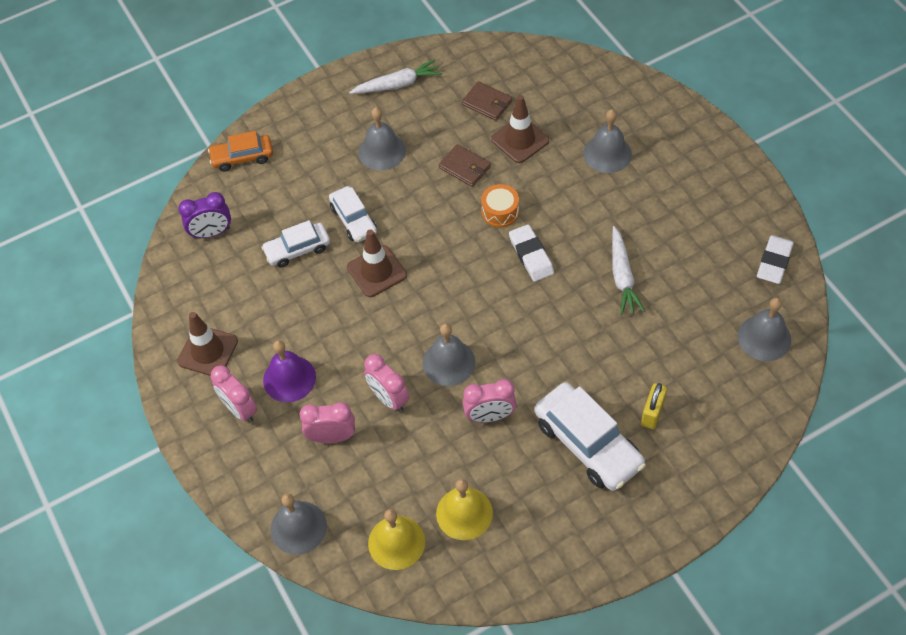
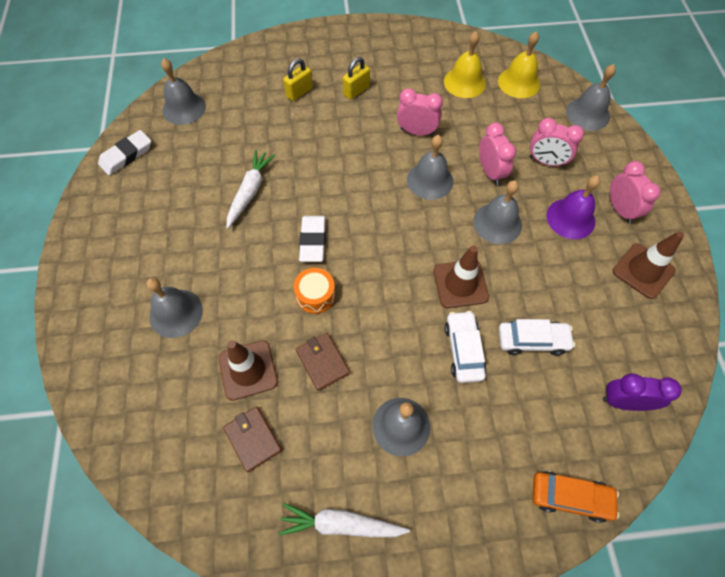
camera: 160 degrees left, 5 degrees up
white car [534,382,646,491] -> yellow padlock [343,57,370,100]
none -> grey bell [473,181,522,244]

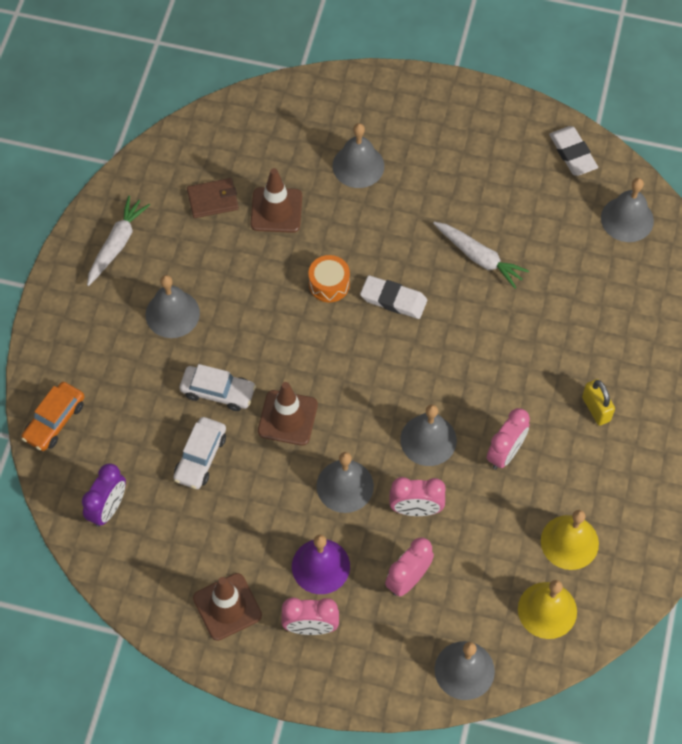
camera: 110 degrees right, 0 degrees up
yellow padlock [283,59,313,101] -> none
brown wallet [296,333,350,391] -> none

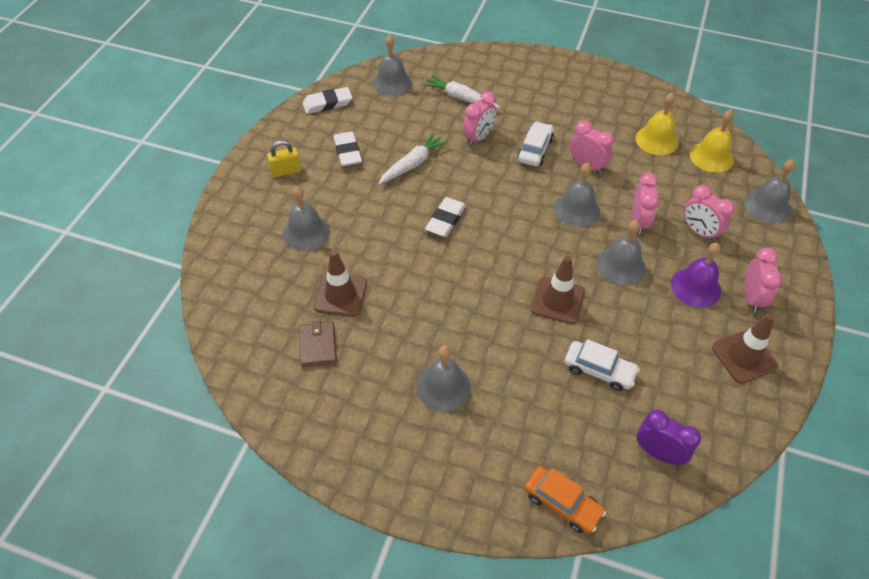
camera: 85 degrees left, 10 degrees down
white carrot [87,196,150,286] -> white carrot moved to [423,75,500,108]
white car [180,364,256,411] -> white car moved to [518,121,554,166]
orange drum [309,255,350,302] -> none
yellow padlock [582,379,615,426] -> yellow padlock moved to [267,140,301,178]
none -> white eraser [333,131,362,166]
none -> pink clock [463,91,497,146]

